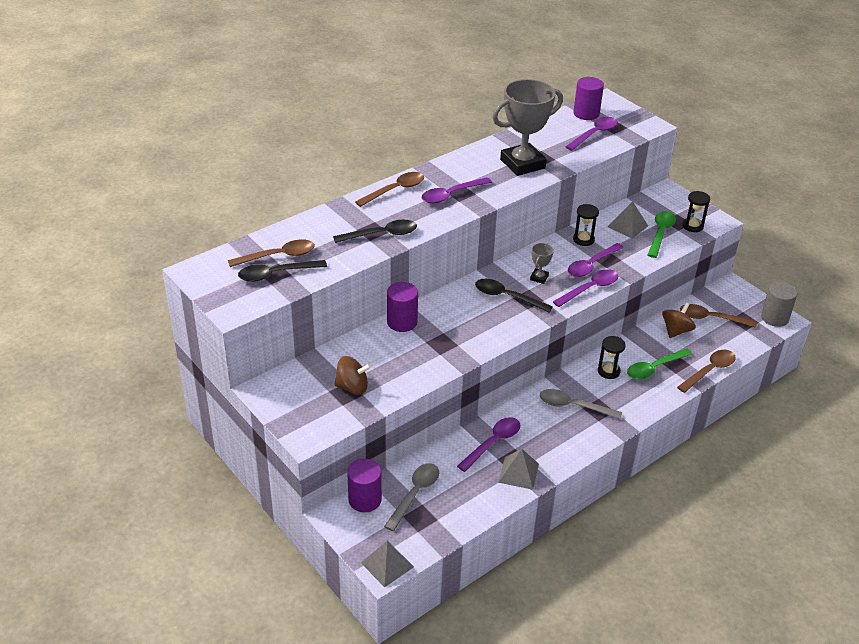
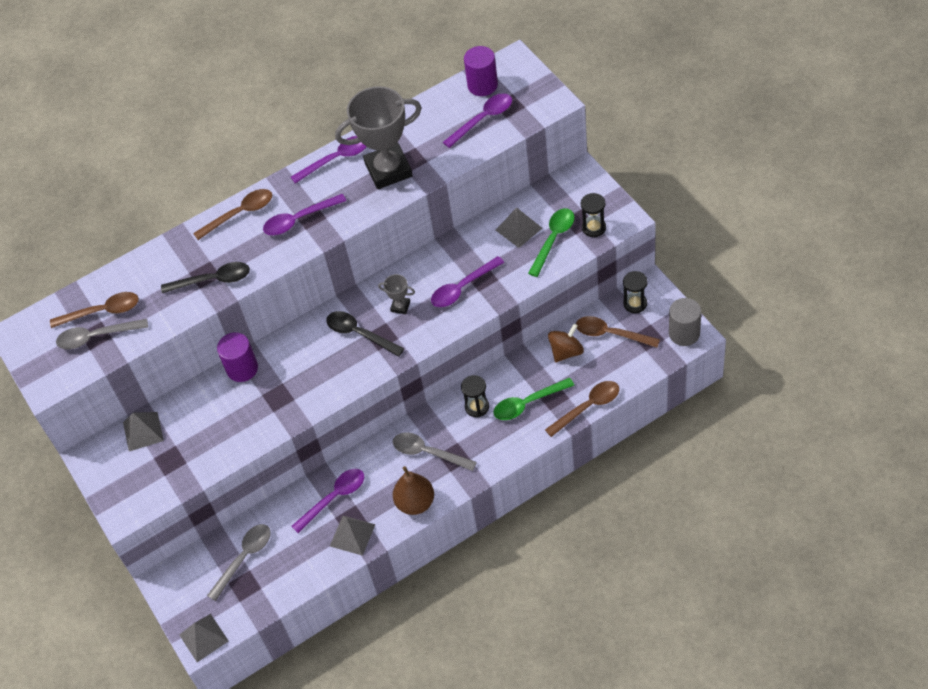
camera: 15 degrees right, 15 degrees up
black spoon [238,260,327,282] -> grey spoon [56,319,148,349]
brown spinning top [334,356,371,395] -> none
purple cylinder [347,459,382,512] -> none
grey trophy [530,243,554,284] -> grey trophy turned 75 degrees clockwise [378,274,415,314]
purple spoon [553,269,619,307] -> purple spoon moved to [291,136,367,184]
black hourglass [573,204,599,246] -> black hourglass moved to [623,271,647,313]
none -> grey pyramid [123,412,164,451]
none -> brown pear [393,466,434,515]

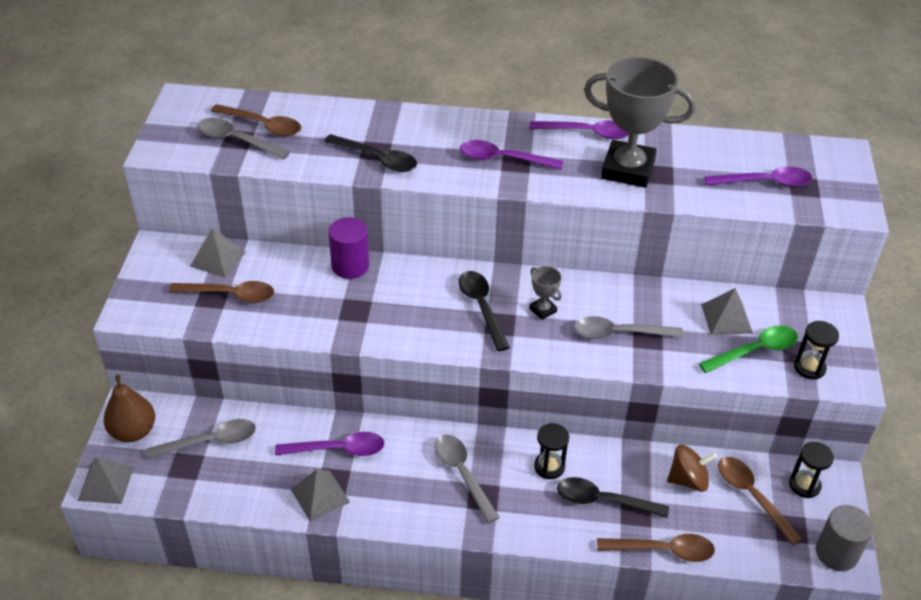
camera: 30 degrees right, 10 degrees down
brown spoon [193,189,272,240] -> brown spoon moved to [169,281,274,303]
brown pear [393,466,434,515] -> brown pear moved to [104,374,155,442]
purple spoon [431,256,504,307] -> grey spoon [574,316,683,339]
purple cylinder [464,46,498,96] -> none
green spoon [494,378,574,420] -> black spoon [557,477,669,518]

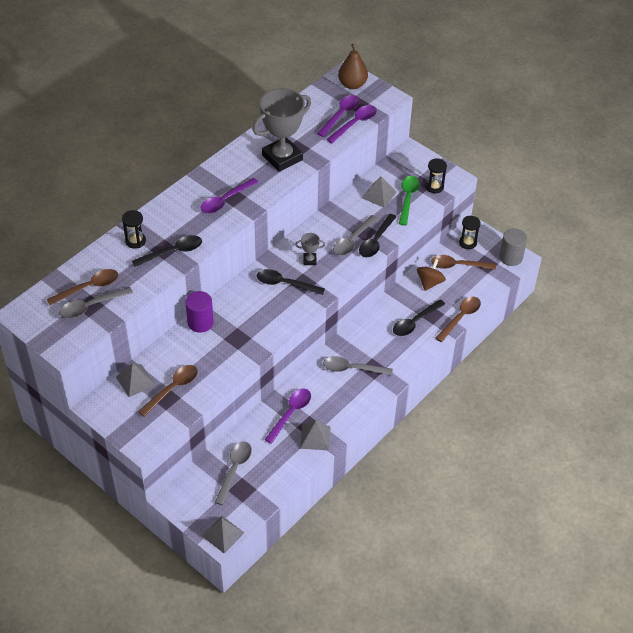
camera: 55 degrees left, 5 degrees up
brown pear [104,374,155,442] -> brown pear moved to [338,44,368,89]
purple spoon [529,120,629,139] -> purple spoon moved to [326,105,377,143]
black hourglass [534,423,569,479] -> black hourglass moved to [122,210,146,249]
none -> black spoon [359,214,396,257]

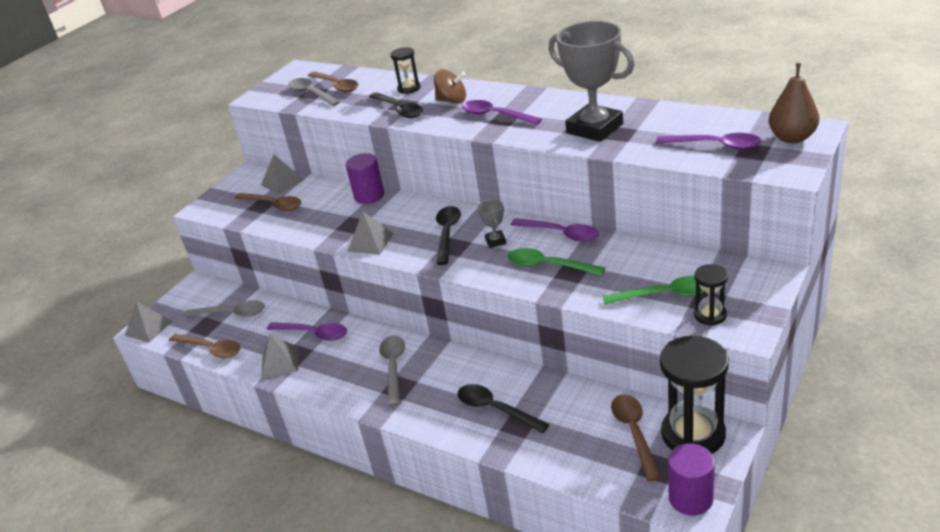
camera: 85 degrees right, 15 degrees down
purple spoon [326,105,377,143] -> purple spoon moved to [511,218,599,242]
grey spoon [333,215,378,256] -> green spoon [508,248,605,276]
black spoon [359,214,396,257] -> none
grey pyramid [362,176,397,208] -> grey pyramid moved to [347,212,394,255]
brown spinning top [417,259,446,291] -> brown spinning top moved to [434,69,466,104]
brown spoon [435,297,481,342] -> brown spoon moved to [169,334,241,358]
black hourglass [459,215,481,249] -> black hourglass [660,336,729,454], size x1.98
grey cylinder [499,228,527,266] -> purple cylinder [668,443,715,516]

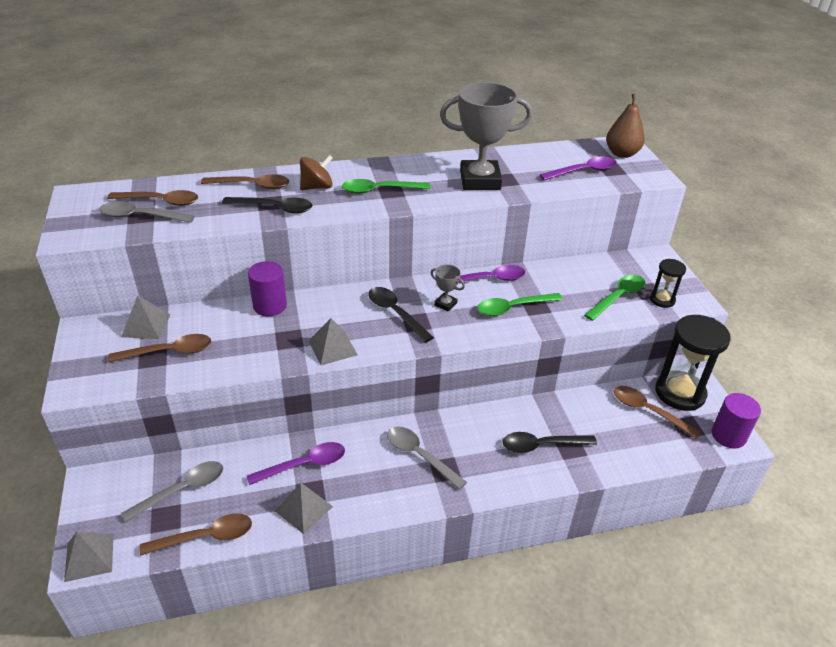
camera: 50 degrees left, 5 degrees up
black hourglass [391,47,421,94] -> brown spoon [201,174,289,189]
purple spoon [462,100,542,125] -> green spoon [342,179,430,194]

